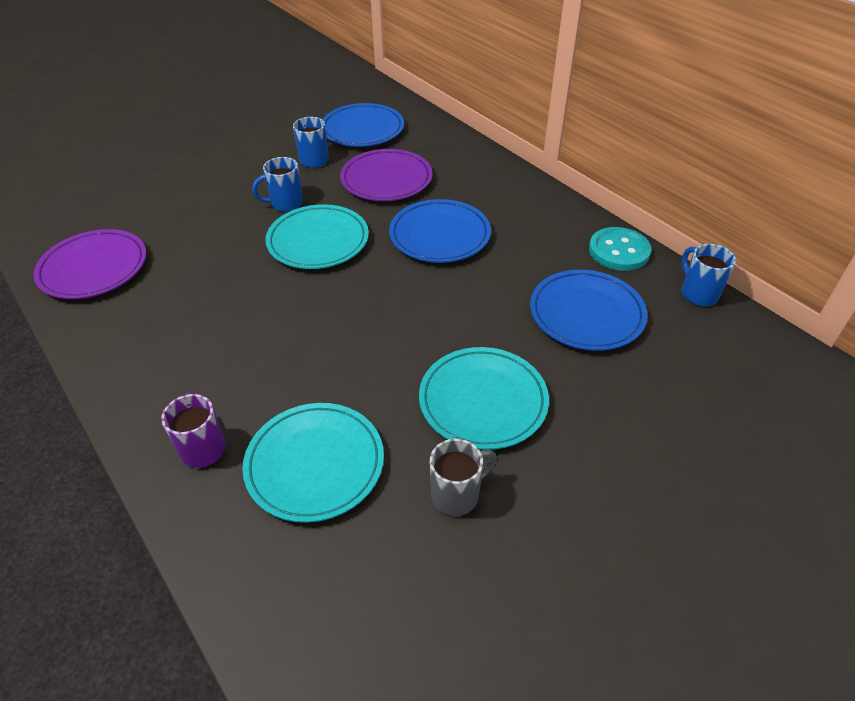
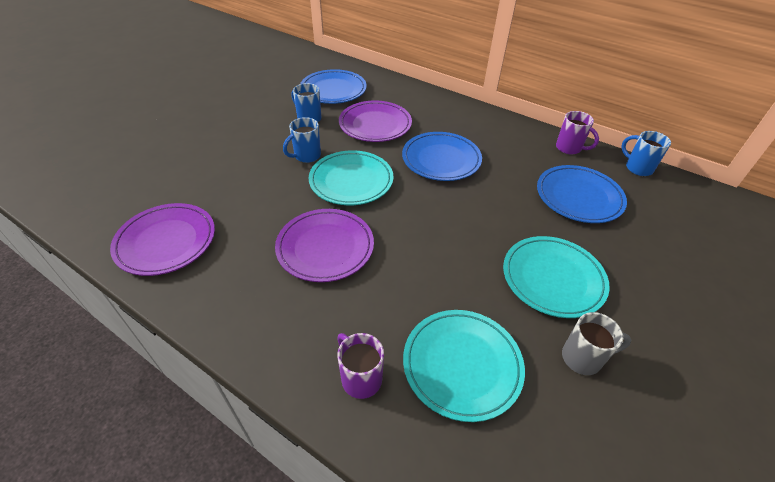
camera: 20 degrees left, 0 degrees up
grey mug [430,439,497,516] -> grey mug turned 45 degrees clockwise [562,312,631,375]
turquoise button [589,227,651,271] -> purple mug [556,111,599,155]
none -> purple plate [275,209,374,282]

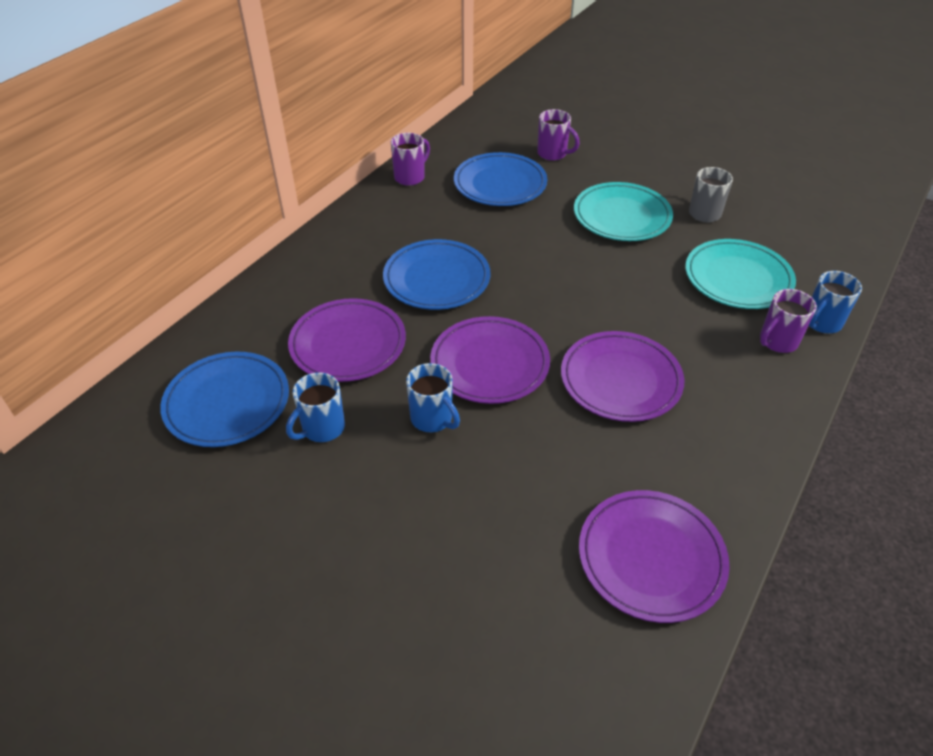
camera: 90 degrees left, 0 degrees up
turquoise plate [309,150,393,205] -> purple plate [430,316,550,404]
blue mug [621,131,671,176] -> blue mug moved to [809,271,862,333]
none -> purple mug [537,109,580,161]

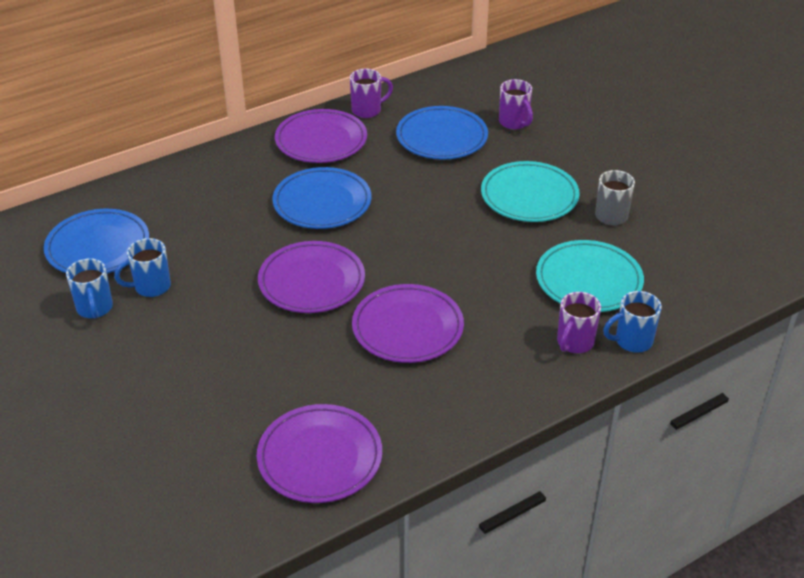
camera: 25 degrees right, 5 degrees down
purple plate [288,298,406,382] -> purple plate moved to [275,109,367,163]
blue mug [406,363,460,432] -> blue mug moved to [66,258,113,319]
purple mug [760,289,817,353] -> purple mug turned 45 degrees counterclockwise [557,292,601,353]

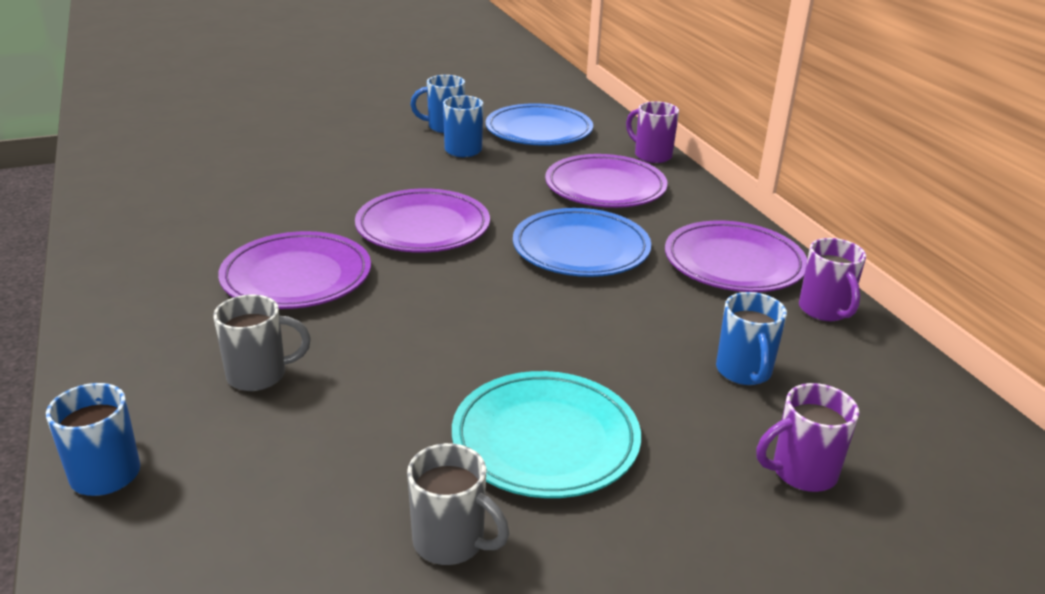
camera: 100 degrees right, 10 degrees down
purple plate [257,404,382,503] -> purple plate moved to [545,154,668,208]
blue plate [396,106,488,160] -> blue mug [716,292,787,385]
turquoise plate [536,240,644,312] -> none
purple mug [557,292,601,353] -> purple mug moved to [626,101,679,163]
none -> grey mug [213,295,311,391]

